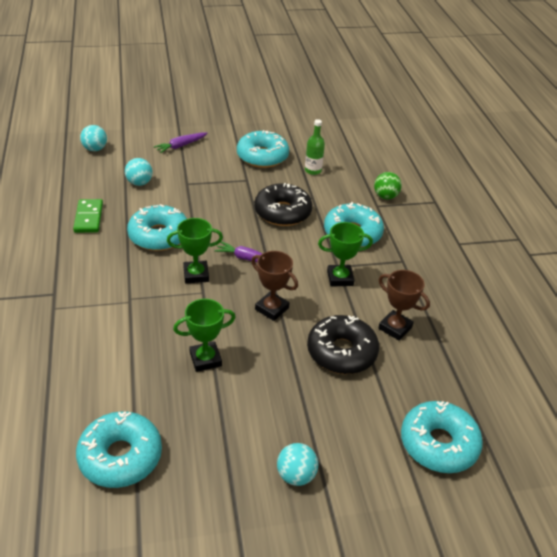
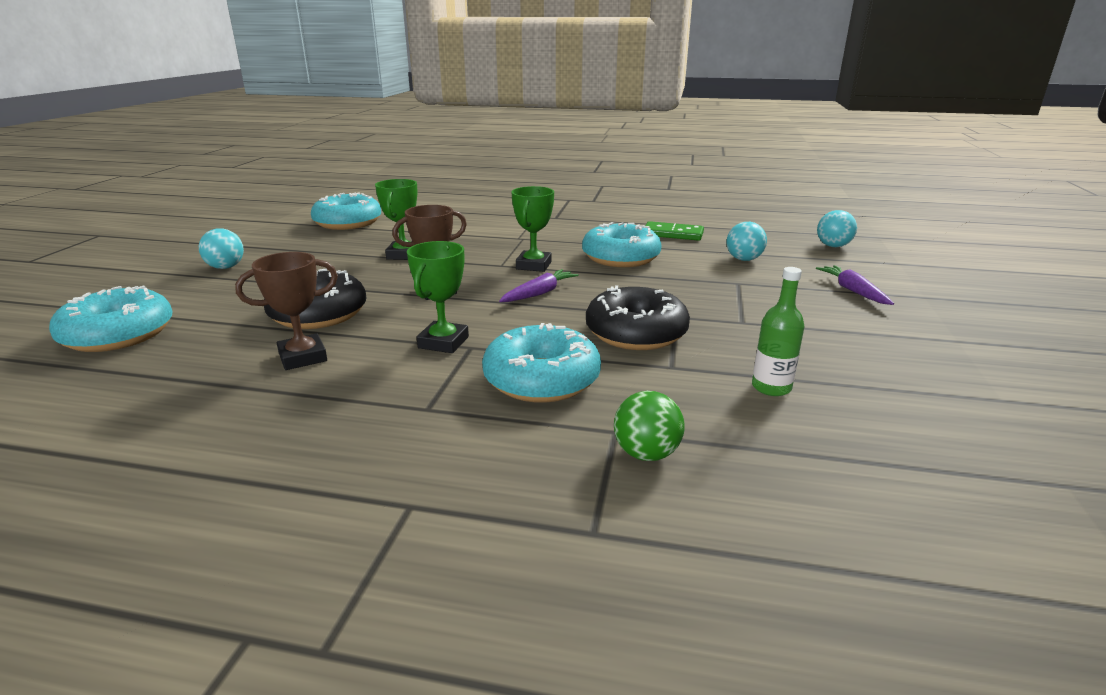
camera: 115 degrees right, 15 degrees down
turquoise donut [237,130,289,168] -> none

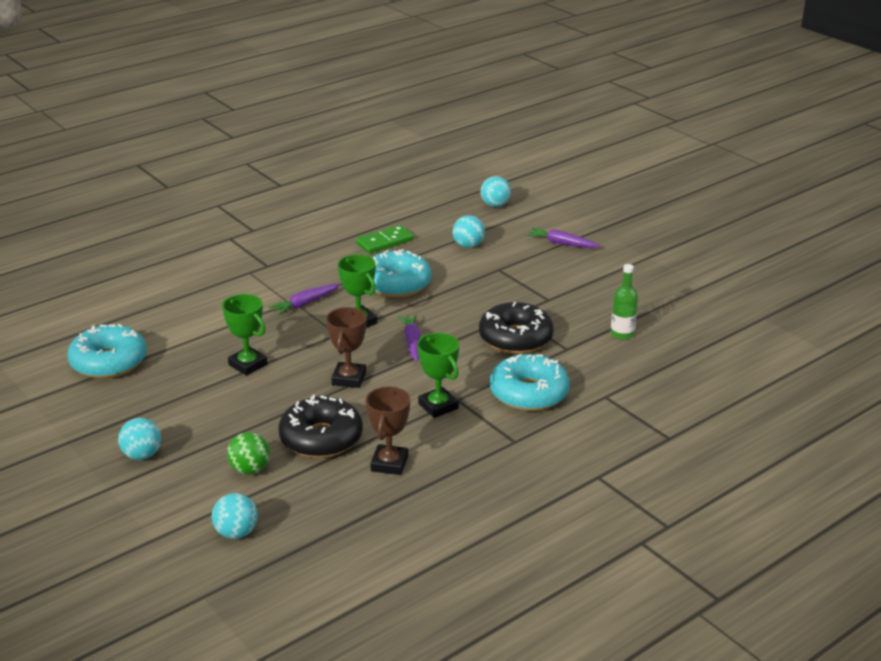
camera: 50 degrees left, 5 degrees up
turquoise donut [49,285,172,352] -> turquoise ball [212,493,258,539]
green ball [614,391,685,461] -> green ball moved to [227,432,270,475]
none -> purple carrot [268,283,340,315]

